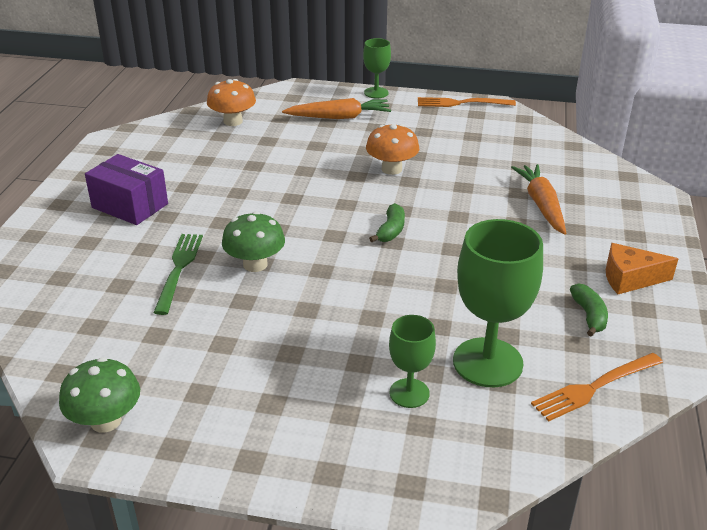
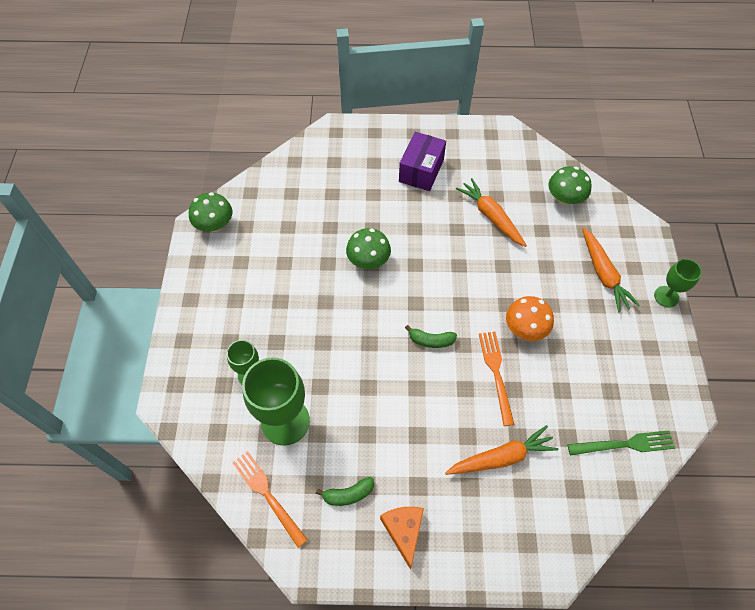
camera: 80 degrees right, 25 degrees up
green fork [153,234,203,315] -> green fork moved to [568,431,675,455]
orange mushroom [207,79,256,126] -> green mushroom [548,166,592,206]
orange fork [418,97,516,107] -> orange fork moved to [479,332,514,426]
none -> orange carrot [456,178,527,247]

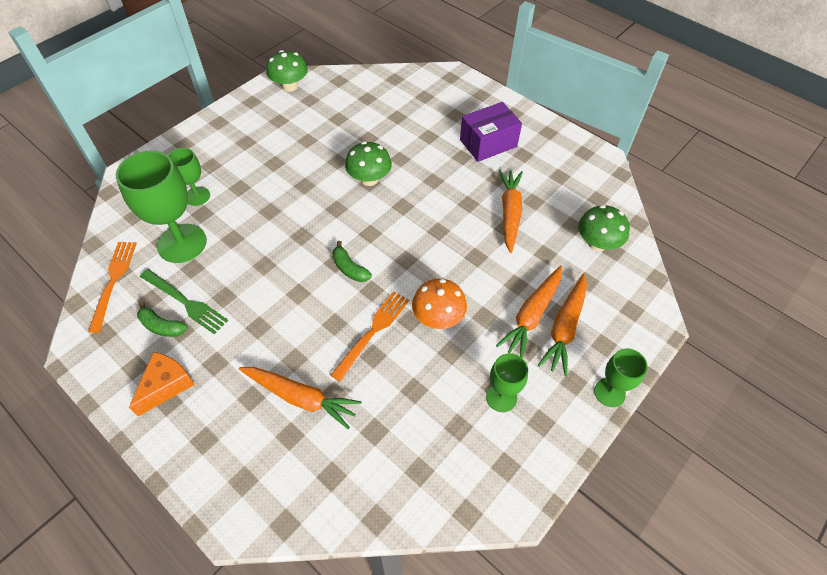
camera: 40 degrees right, 5 degrees down
green fork [568,431,675,455] -> green fork moved to [140,269,228,334]
none -> green goblet [486,353,528,412]
none -> orange carrot [496,266,562,358]

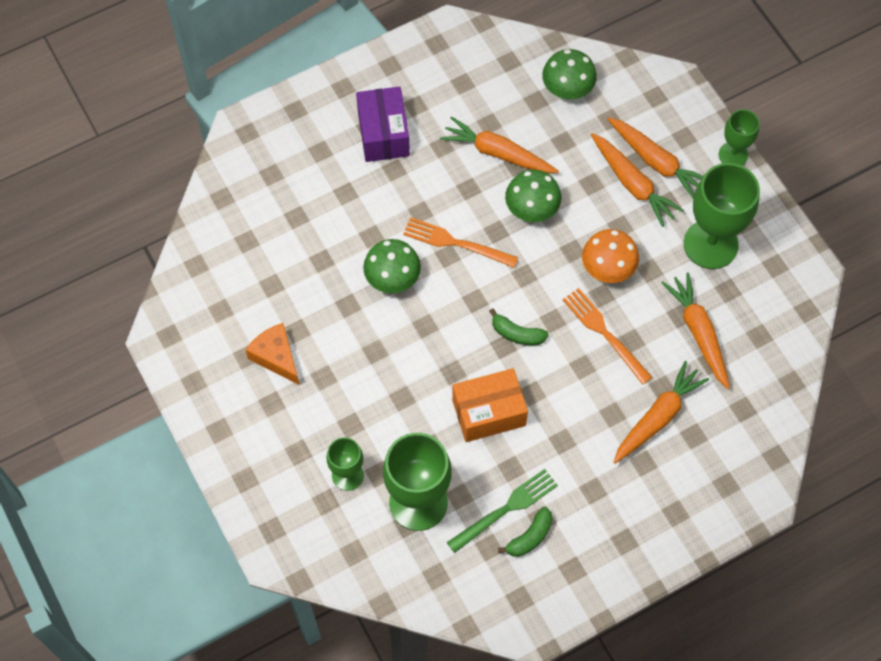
camera: 70 degrees left, 10 degrees up
orange fork [88,242,137,333] -> orange fork moved to [403,217,518,268]
orange cheese [129,352,195,416] -> orange cheese moved to [246,323,299,385]
green mushroom [266,50,308,92] -> green mushroom moved to [505,169,561,222]
green banana [332,241,372,282] -> green banana turned 45 degrees clockwise [489,309,549,345]
green goblet [486,353,528,412] -> green goblet [684,163,760,269], size x1.81
none -> orange box [452,368,528,442]
none -> orange carrot [662,272,730,389]

